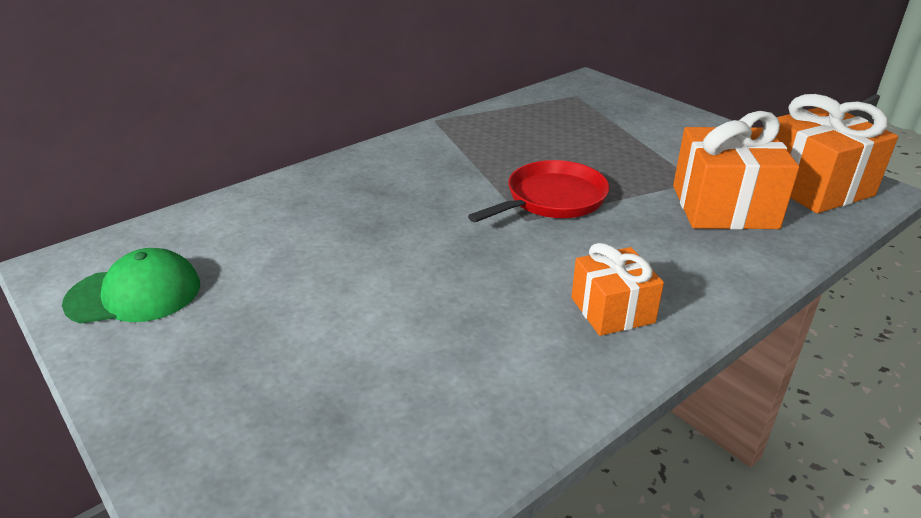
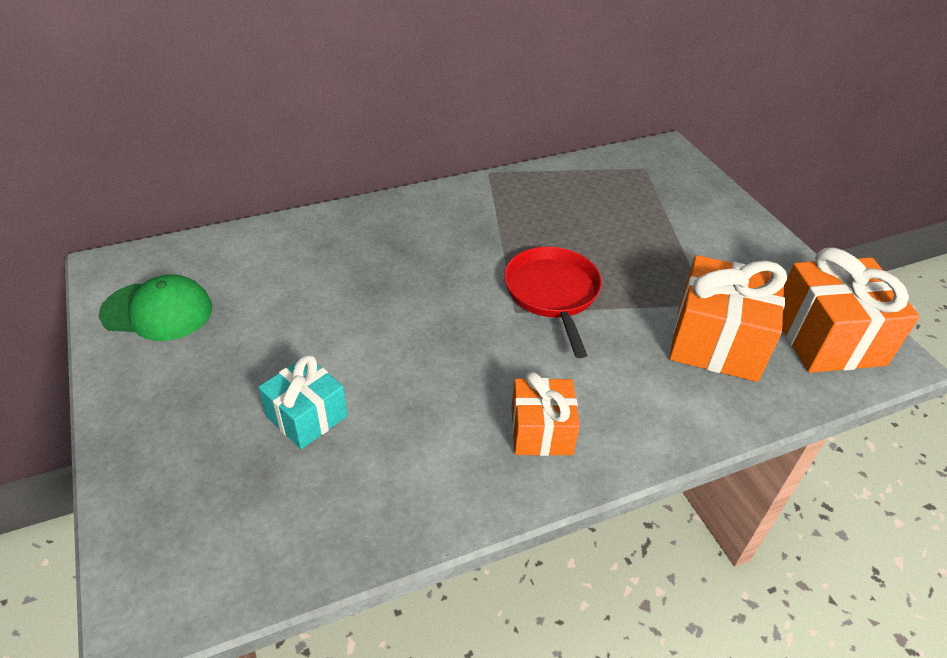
camera: 15 degrees right, 10 degrees up
red pan [468,160,609,222] -> red pan turned 75 degrees counterclockwise [504,247,602,358]
none -> turquoise gift [258,355,348,449]

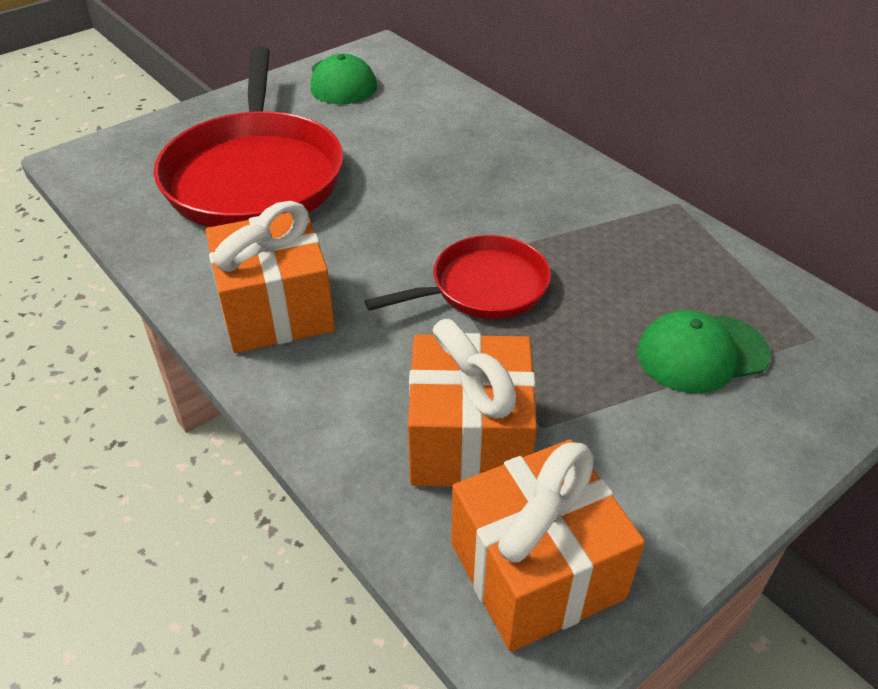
camera: 75 degrees right, 0 degrees up
turquoise gift [258,355,348,449] -> red pan [154,47,344,227]
orange gift [511,372,580,456] -> orange gift [205,201,335,353], size x1.65
none -> green cap [637,310,771,394]

